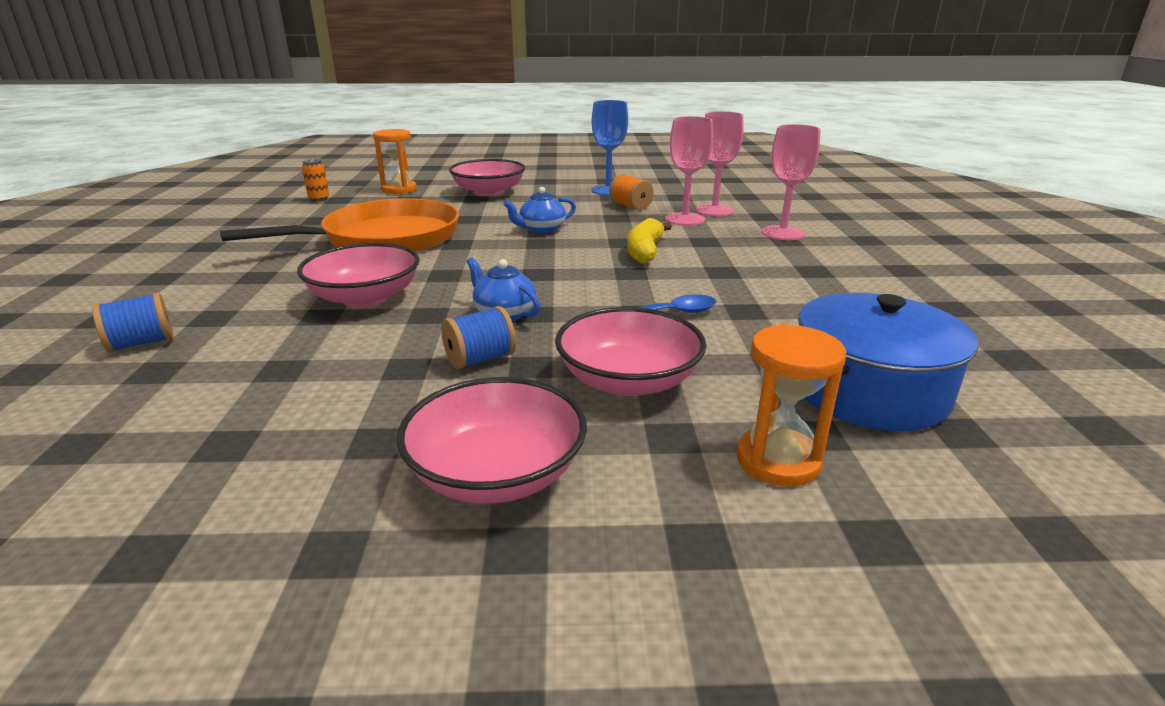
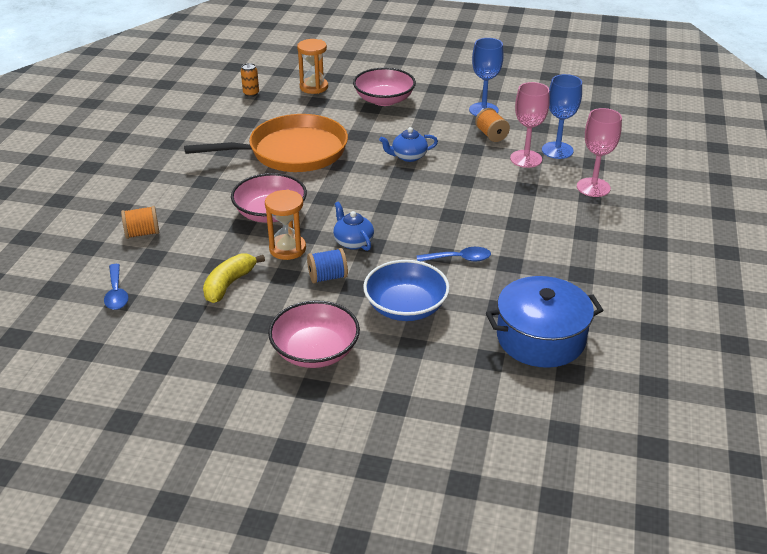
camera: 15 degrees right, 10 degrees up
blue spool [92,293,174,352] -> orange spool [121,206,159,239]
pink bowl [555,307,706,396] -> blue bowl [363,260,450,321]
yellow banana [627,218,672,263] -> yellow banana moved to [203,253,265,303]
pink goblet [696,111,744,216] -> blue goblet [542,74,582,159]
orange hourglass [736,324,846,487] -> orange hourglass moved to [265,190,306,260]
none -> blue spoon [104,264,128,310]

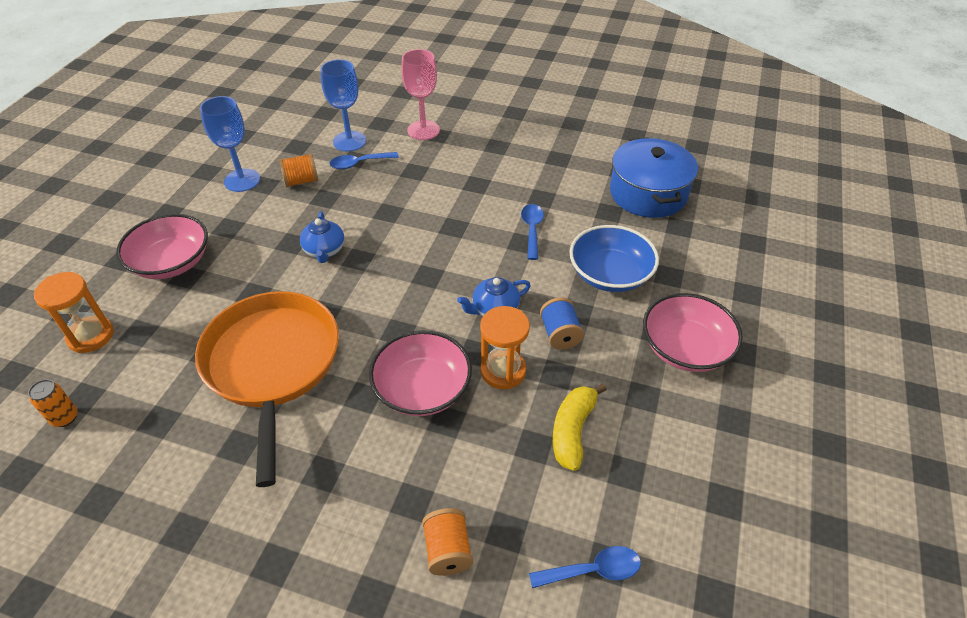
camera: 85 degrees left, 10 degrees up
yellow banana [203,253,265,303] -> yellow banana turned 75 degrees clockwise [553,384,607,471]
pink goblet [510,82,550,168] -> blue spoon [329,152,399,169]

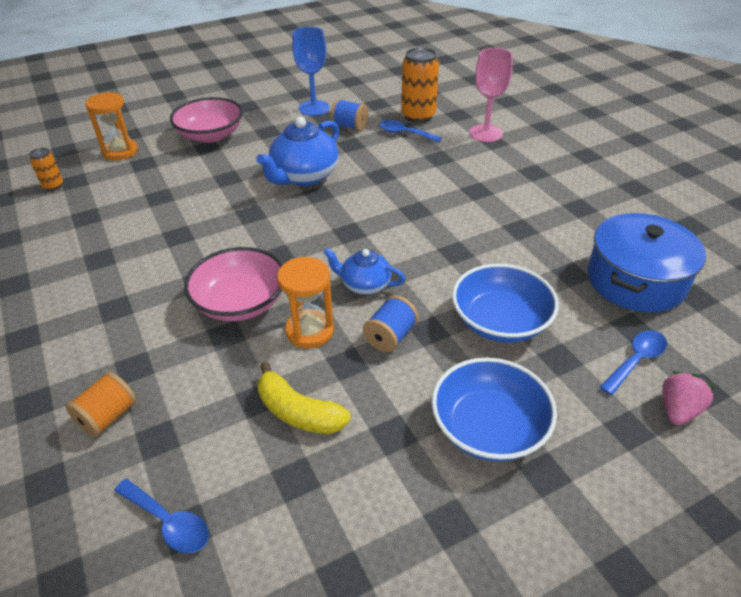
camera: 45 degrees right, 5 degrees down
orange pan [195,291,339,487] -> none
orange spool [279,153,318,187] -> blue spool [330,99,368,131]
blue teapot [300,211,345,263] -> blue teapot [256,117,339,186], size x1.69
blue goblet [320,59,366,152] -> orange can [401,47,439,123]
blue spoon [521,204,544,260] -> blue spoon moved to [600,330,667,395]
yellow banana [553,384,607,471] -> yellow banana turned 120 degrees counterclockwise [258,362,351,434]
pink bowl [643,293,743,372] -> blue bowl [432,357,557,462]
none -> pink strawberry [662,371,715,425]

